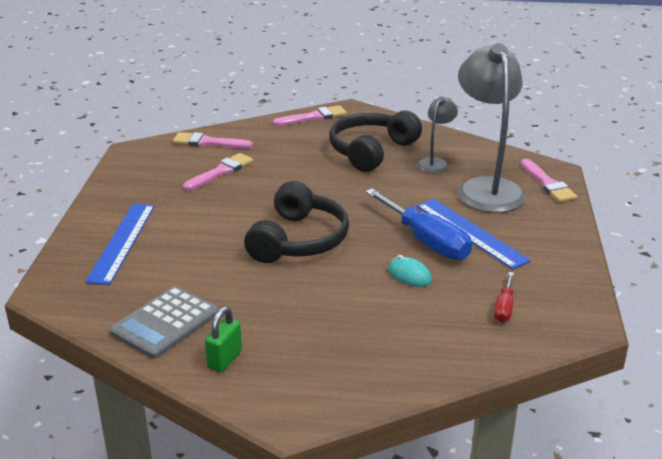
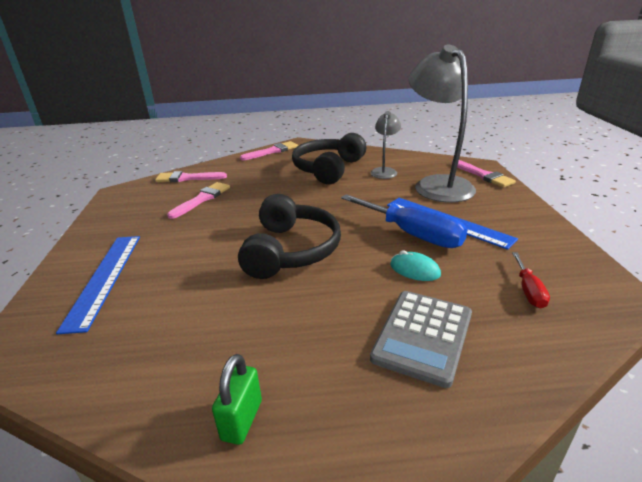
camera: 10 degrees left, 0 degrees up
grey calculator [110,286,219,359] -> grey calculator moved to [370,291,472,388]

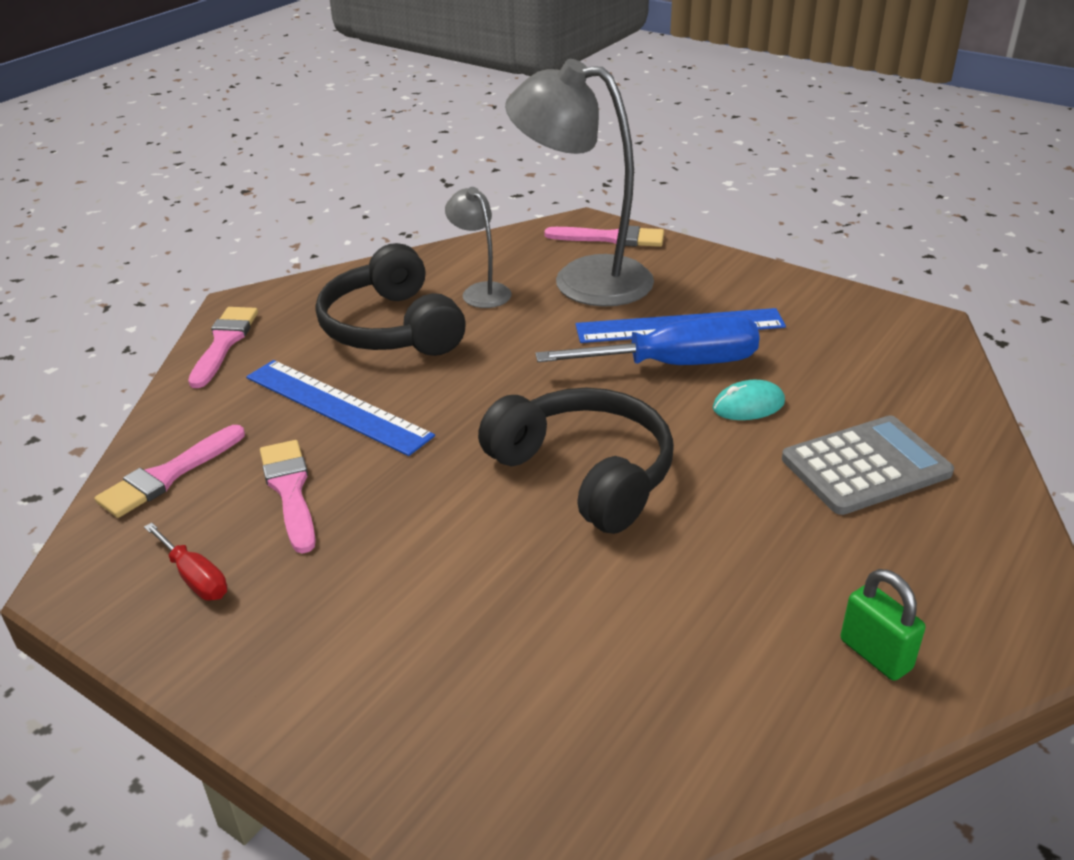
camera: 50 degrees left, 5 degrees up
blue ruler [56,236,140,334] -> blue ruler moved to [246,360,435,456]
grey calculator [370,291,472,388] -> grey calculator turned 90 degrees counterclockwise [782,415,954,515]
red screwdriver [512,252,550,309] -> red screwdriver moved to [144,523,228,601]

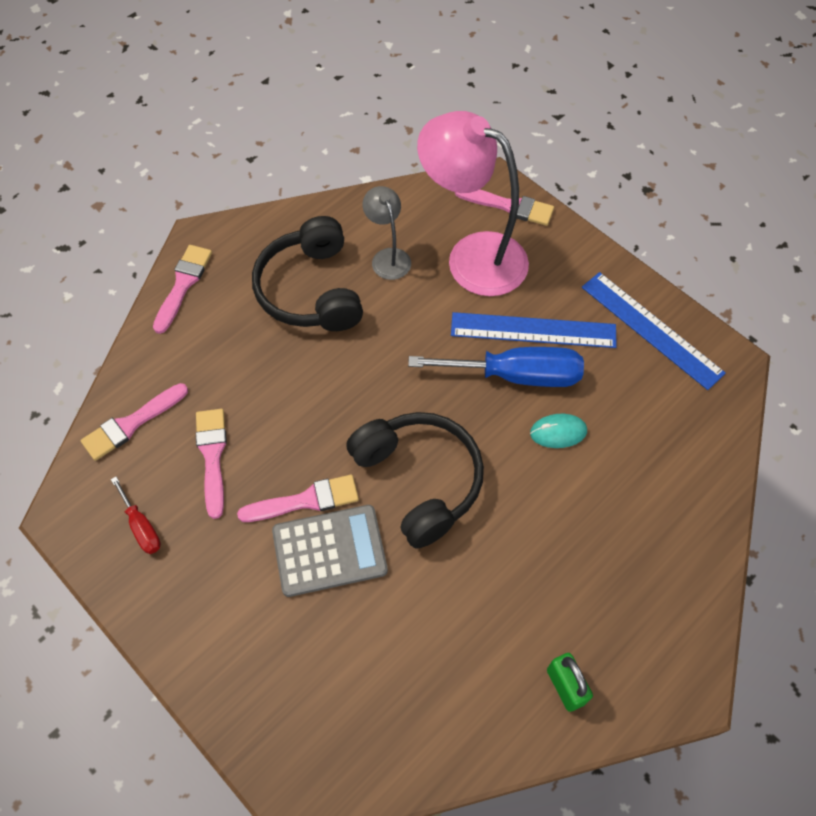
camera: 10 degrees right, 25 degrees up
blue ruler [246,360,435,456] -> blue ruler moved to [582,272,726,390]
grey lamp [505,59,654,307] -> pink lamp [417,111,529,296]
grey calculator [782,415,954,515] -> grey calculator moved to [272,505,388,597]
none -> pink brush [237,475,359,522]

